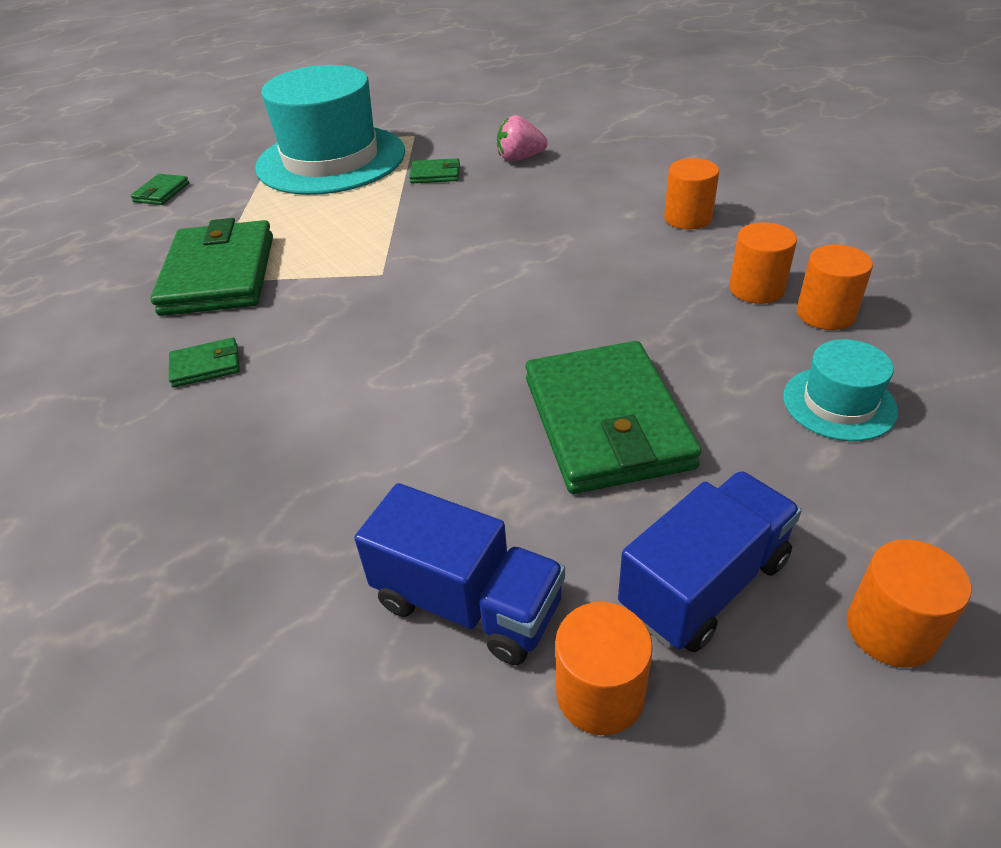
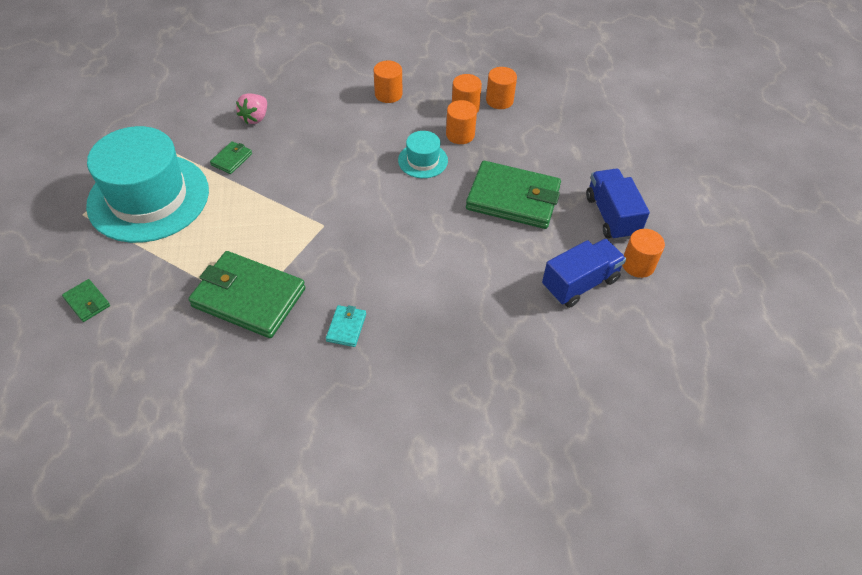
camera: 65 degrees left, 10 degrees up
green wallet [169,338,240,387] -> turquoise wallet [326,305,366,347]
turquoise hat [783,339,898,441] -> turquoise hat moved to [398,131,448,178]
orange cylinder [847,539,971,668] -> orange cylinder moved to [446,100,477,144]

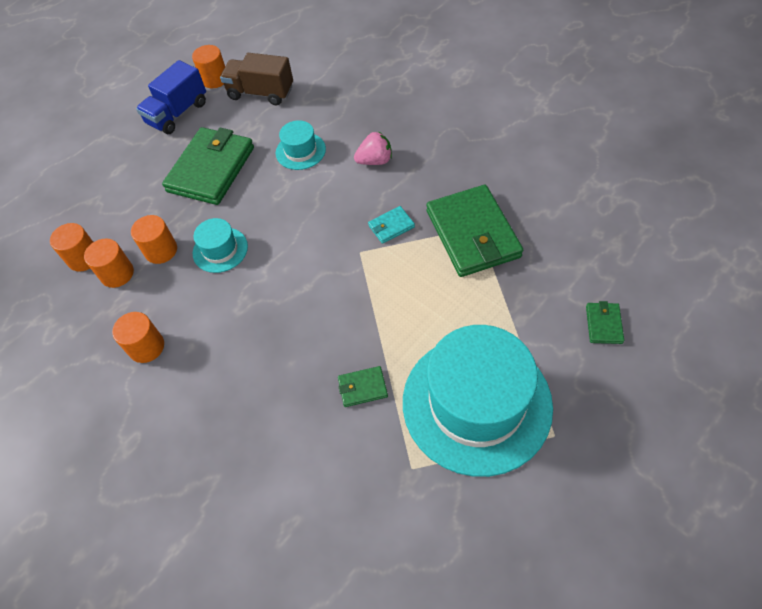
camera: 125 degrees left, 5 degrees up
pink strawberry [236,93,267,124] -> pink strawberry moved to [354,131,392,165]
turquoise wallet [326,305,366,347] -> turquoise wallet moved to [368,206,415,244]
green wallet [466,161,561,229] -> green wallet turned 45 degrees clockwise [162,127,254,205]
blue truck [542,239,626,308] -> brown truck [220,53,293,106]
none -> turquoise hat [276,120,326,170]

